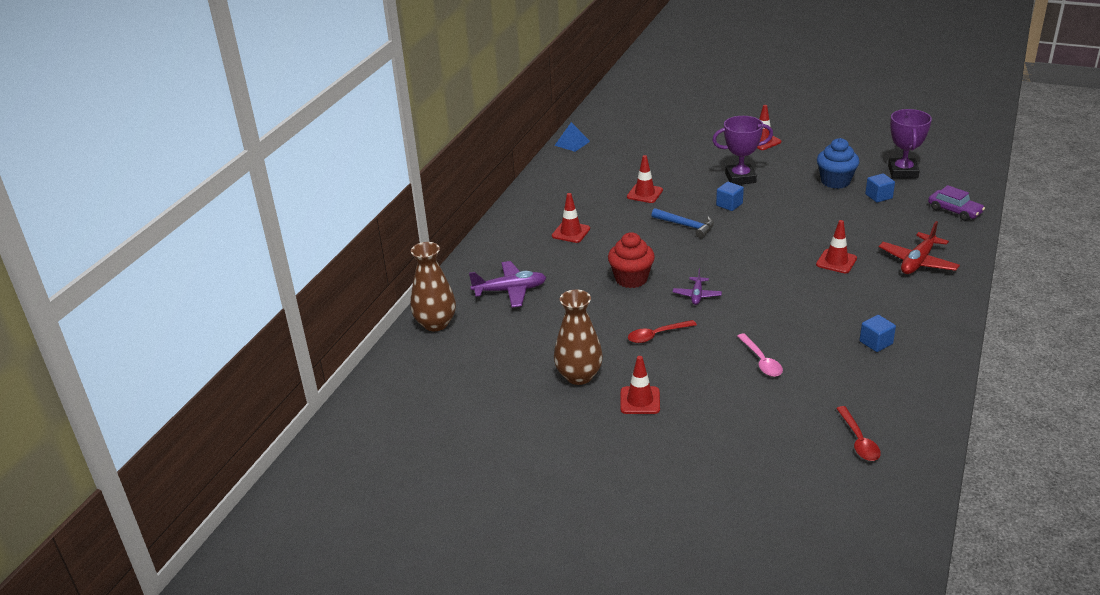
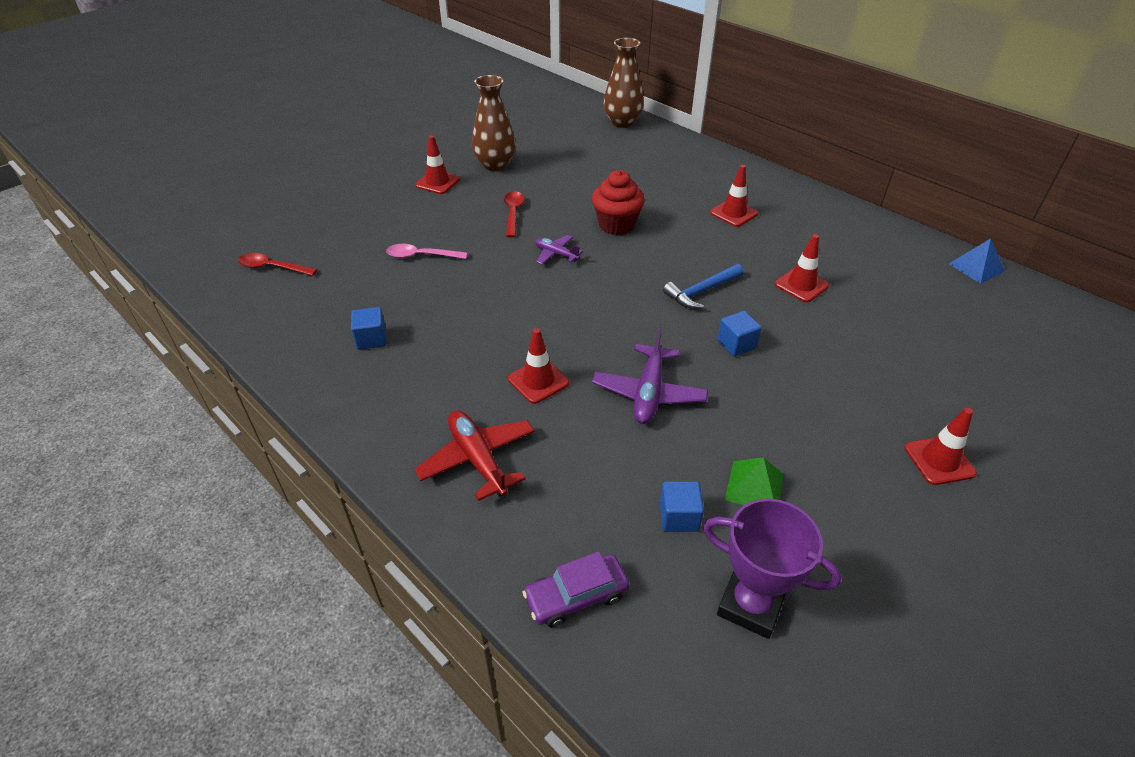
camera: 110 degrees right, 10 degrees up
purple plane [469,261,546,307] -> purple plane moved to [592,327,708,424]
purple trophy [712,116,773,185] -> none
blue cupcake [817,138,859,189] -> green pyramid [725,457,784,505]

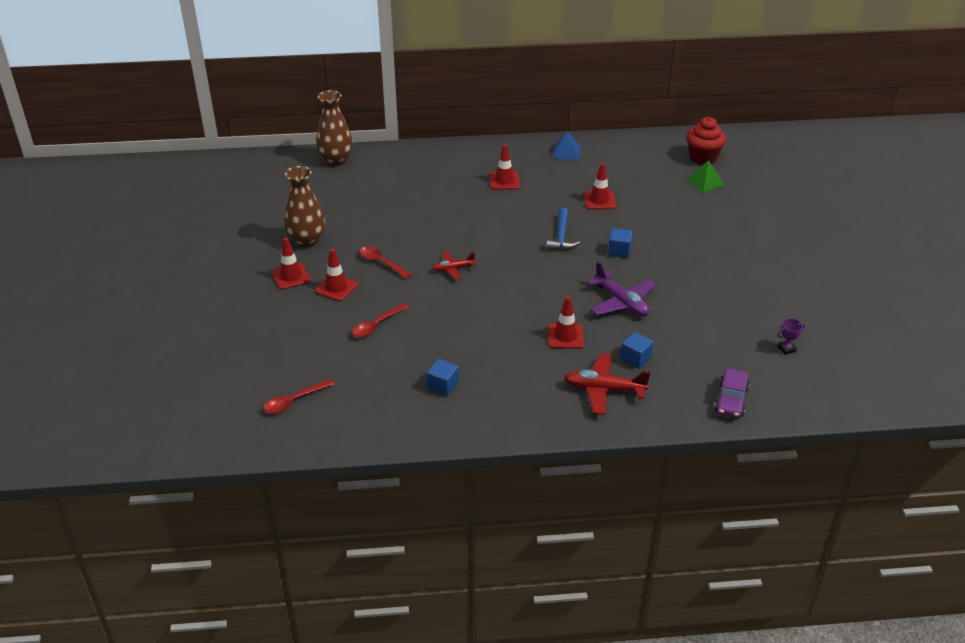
camera: 50 degrees left, 5 degrees down
pink spoon [386,244,467,259] -> red spoon [352,303,409,338]
purple plane [535,235,583,265] -> red plane [432,252,476,280]
red cupcake [592,170,645,235] -> red cupcake moved to [686,117,726,165]
blue cube [660,481,704,532] -> blue cube moved to [620,332,654,369]
purple trophy [703,499,842,639] -> purple trophy [777,318,805,355], size x0.44
green pyramid [725,457,784,505] -> green pyramid moved to [686,160,725,192]
red traffic cone [904,408,977,485] -> red traffic cone moved to [315,249,358,301]
blue pyramid [949,239,1005,284] -> blue pyramid moved to [552,131,581,160]

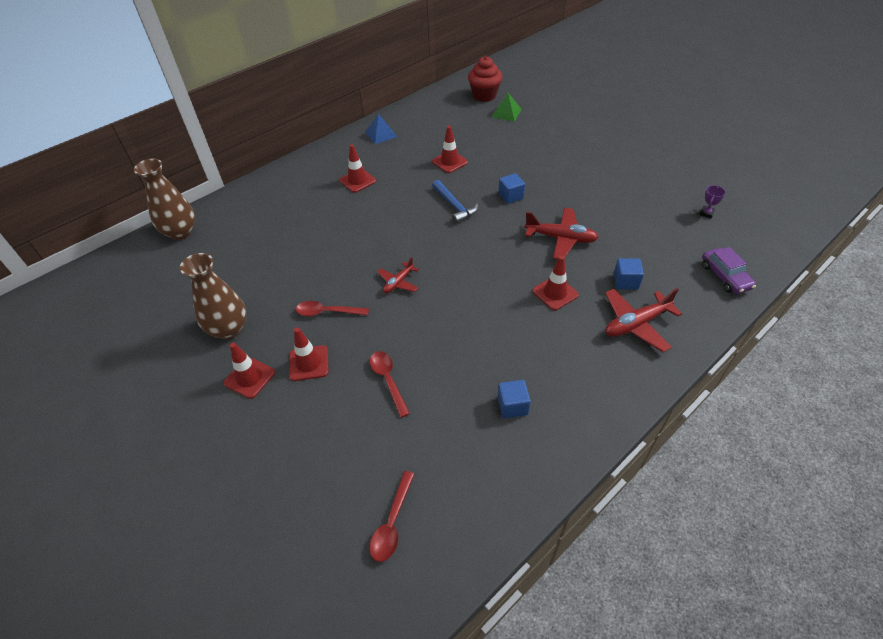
camera: 35 degrees left, 10 degrees up
red spoon [352,303,409,338] -> red spoon turned 150 degrees clockwise [370,351,410,418]
purple plane [587,261,656,316] -> red plane [524,208,599,259]

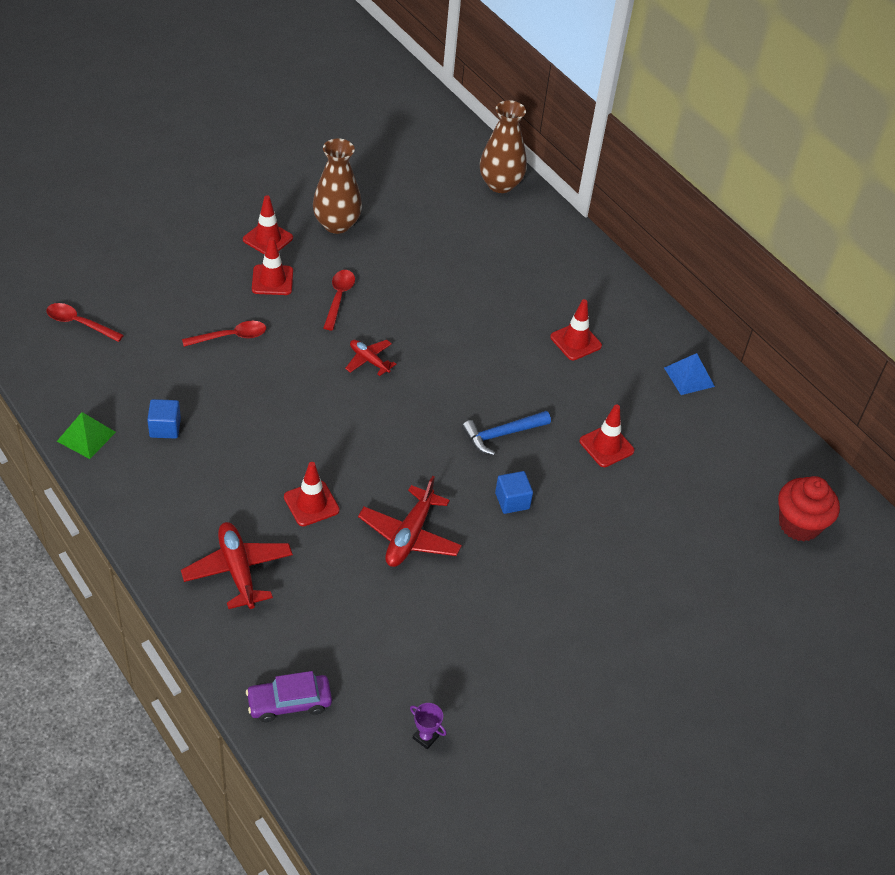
camera: 90 degrees right, 0 degrees up
green pyramid [492,93,522,122] -> green pyramid moved to [57,412,116,459]
blue cube [613,258,644,290] -> none

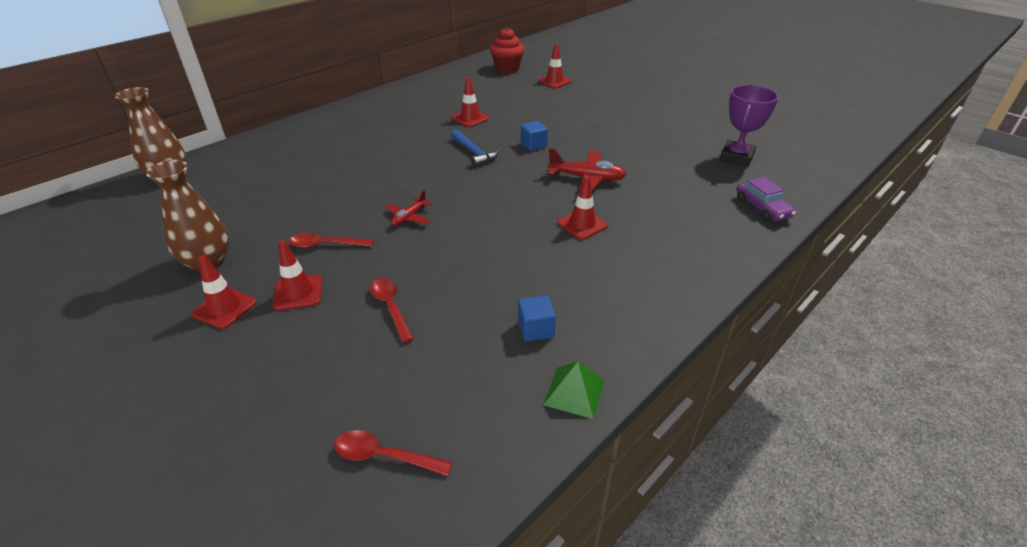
camera: 95 degrees left, 10 degrees down
red spoon [46,303,124,342] -> red spoon turned 90 degrees clockwise [334,430,452,476]
red plane [181,522,293,609] -> none
purple trophy [410,703,447,749] -> purple trophy [720,85,779,166], size x2.27
red traffic cone [550,299,602,360] -> red traffic cone moved to [538,43,572,88]
blue pyramid [664,353,715,395] -> none

